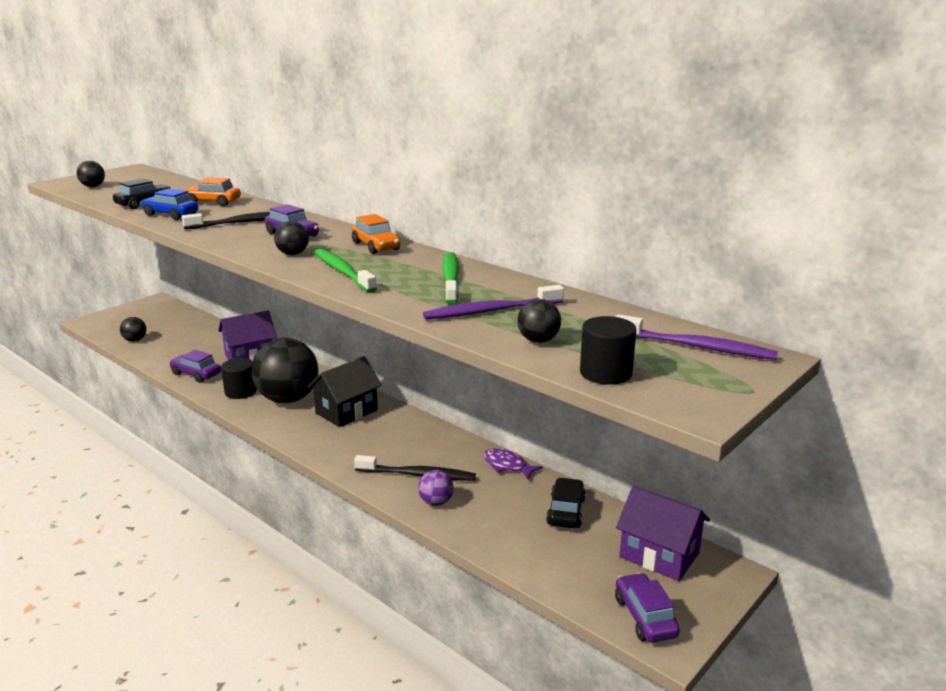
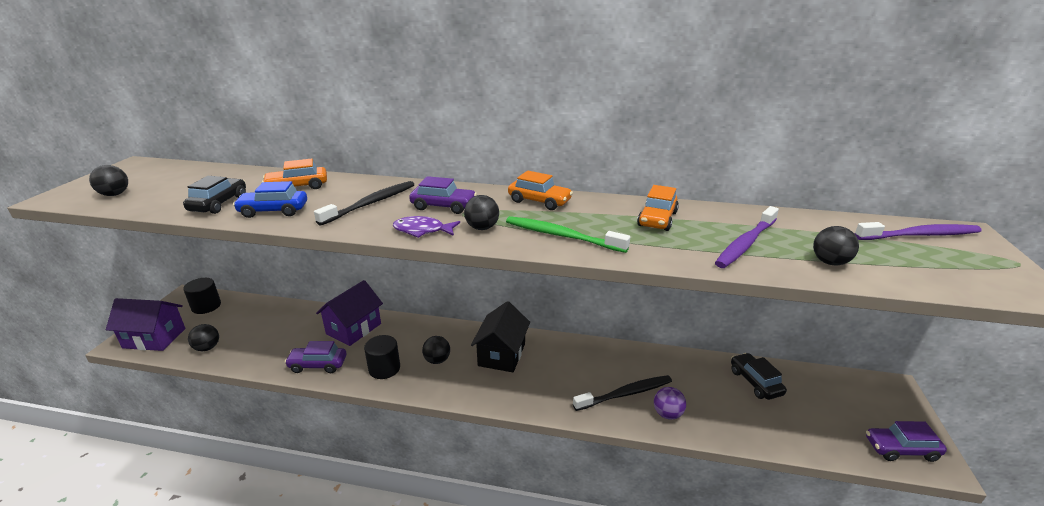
camera: 30 degrees left, 5 degrees up
black ball [251,338,318,403] -> black ball [422,336,450,364], size x0.44
green toothbrush [442,252,459,304] -> orange car [637,185,679,231]
purple fish [483,449,543,480] -> purple fish moved to [393,216,460,238]
black cylinder [580,316,637,385] -> black cylinder moved to [183,278,221,314]
purple car [615,573,680,643] -> purple car turned 45 degrees counterclockwise [866,421,947,462]
purple house [616,485,710,581] -> purple house moved to [106,298,185,351]

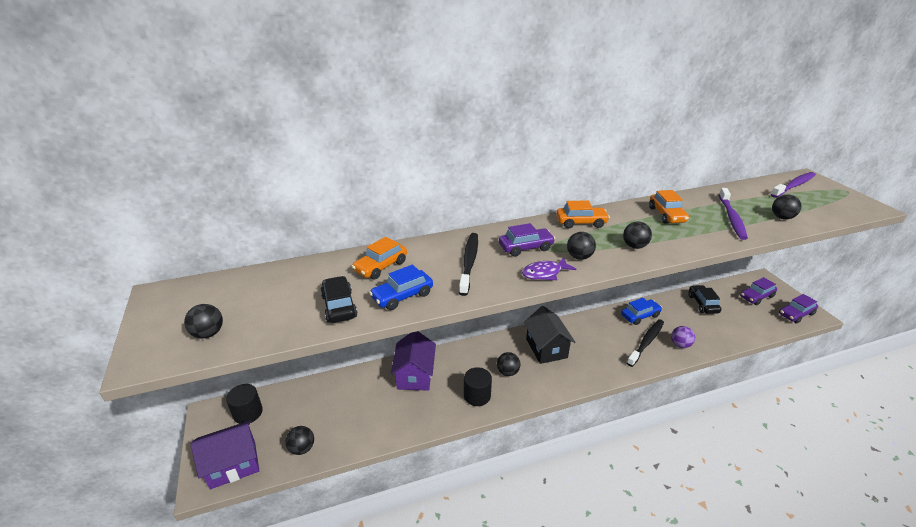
camera: 30 degrees left, 5 degrees up
purple car [285,341,346,373] -> purple car moved to [740,277,777,305]
green toothbrush [506,216,630,253] -> black ball [623,221,652,249]
black car [731,353,787,400] -> black car turned 45 degrees clockwise [688,285,721,314]
none -> blue car [621,298,662,325]

